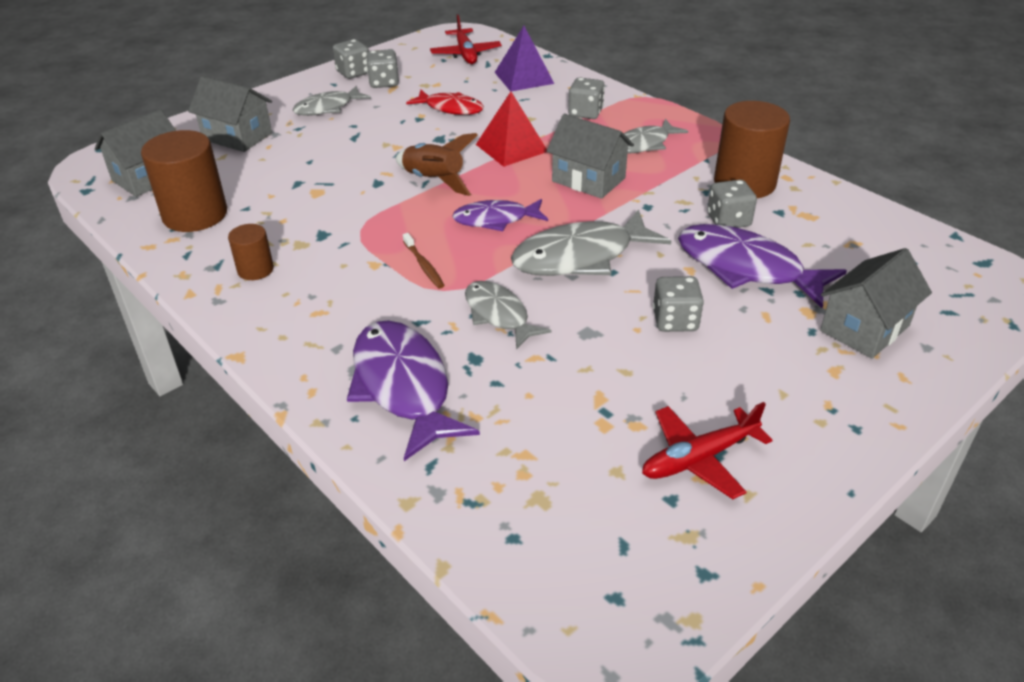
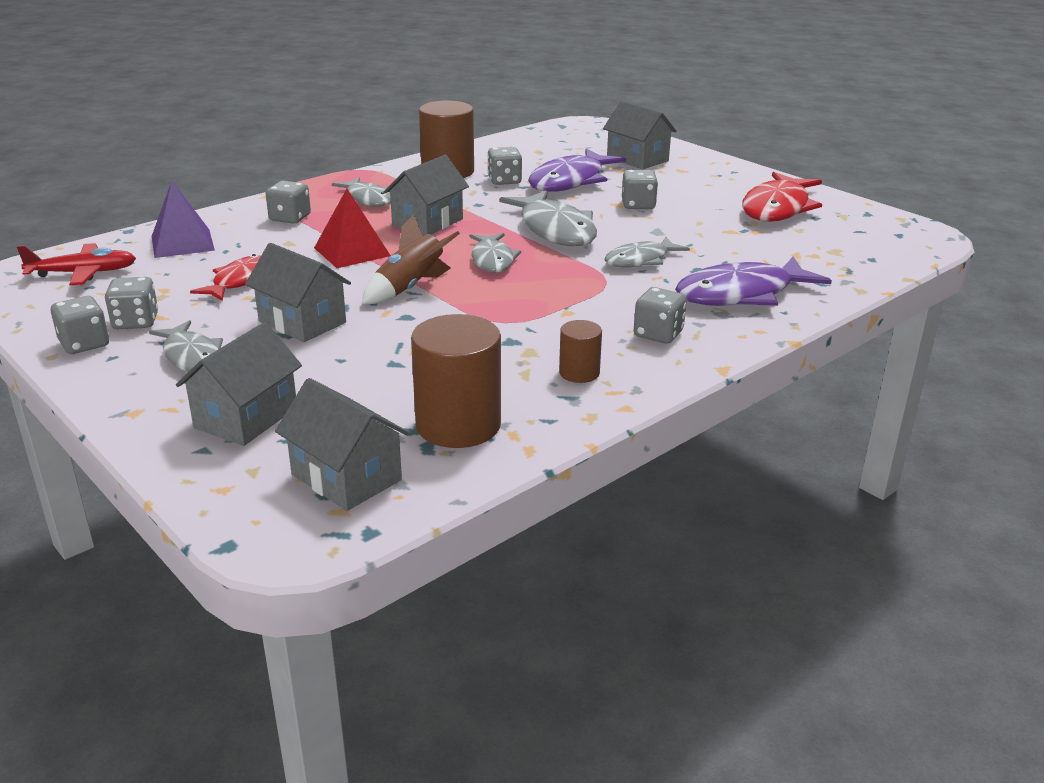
camera: 90 degrees left, 10 degrees down
brown toothbrush [403,233,445,289] -> none
purple fish [452,199,548,231] -> grey fish [469,233,521,273]
red plane [642,402,773,499] -> red fish [742,172,822,222]
none -> grey house [245,243,351,342]
none -> grey dice [634,287,687,344]

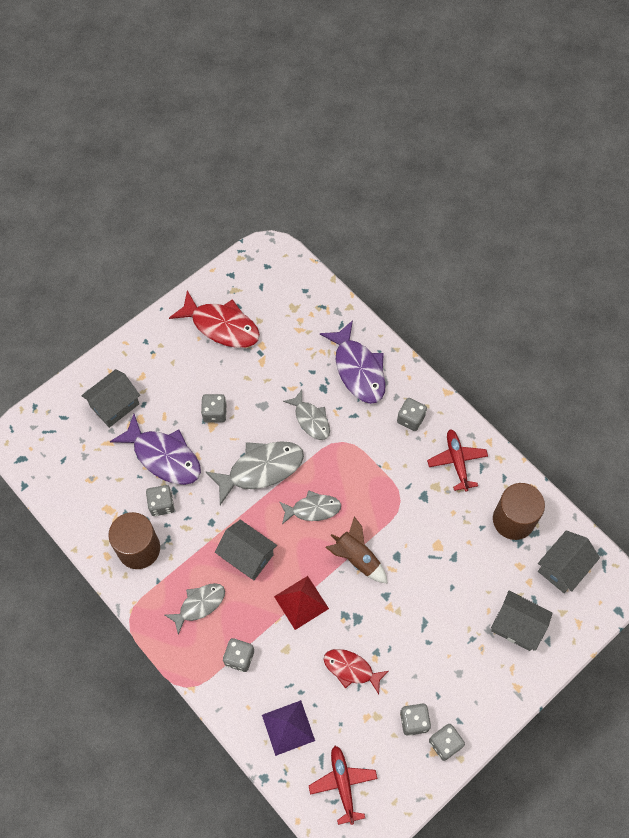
camera: 90 degrees left, 35 degrees up
grey fish [149,320,223,372] -> none
grey house [245,243,351,342] -> none
brown cylinder [559,320,602,383] -> red plane [427,429,488,491]

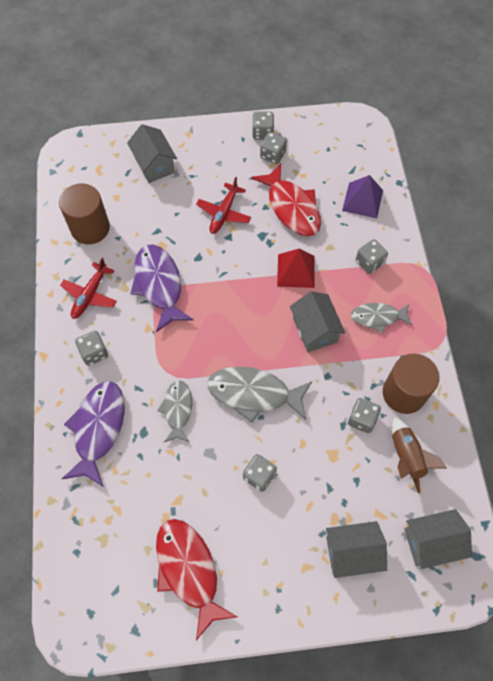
camera: 145 degrees left, 0 degrees up
purple fish [110,414,201,485] -> purple fish moved to [130,244,194,332]
grey fish [279,490,341,524] -> none
red plane [309,746,378,825] -> red plane moved to [196,177,251,234]
red fish [324,649,388,694] -> red fish [251,163,321,236], size x1.62
brown rocket [325,516,388,584] -> brown rocket moved to [392,417,447,494]
grey house [538,530,600,593] -> grey house moved to [404,509,472,569]

